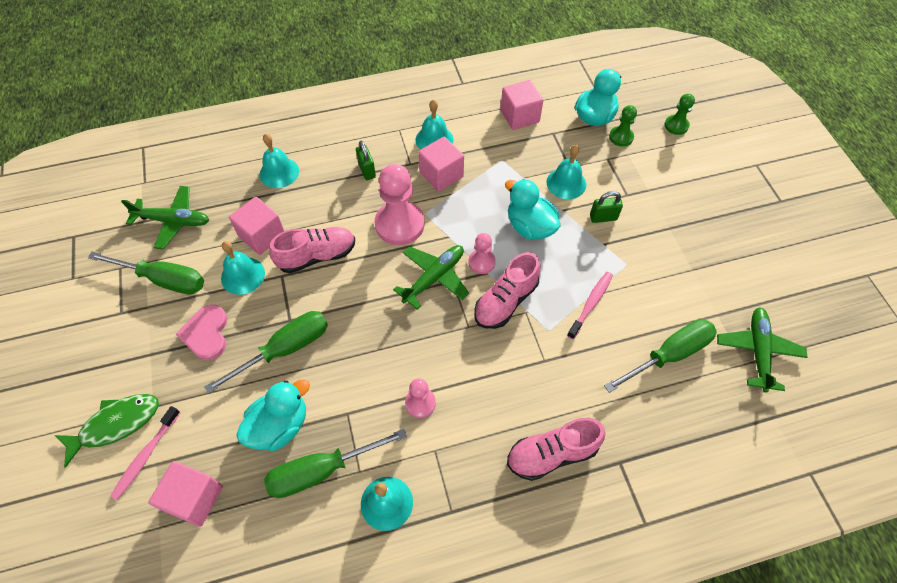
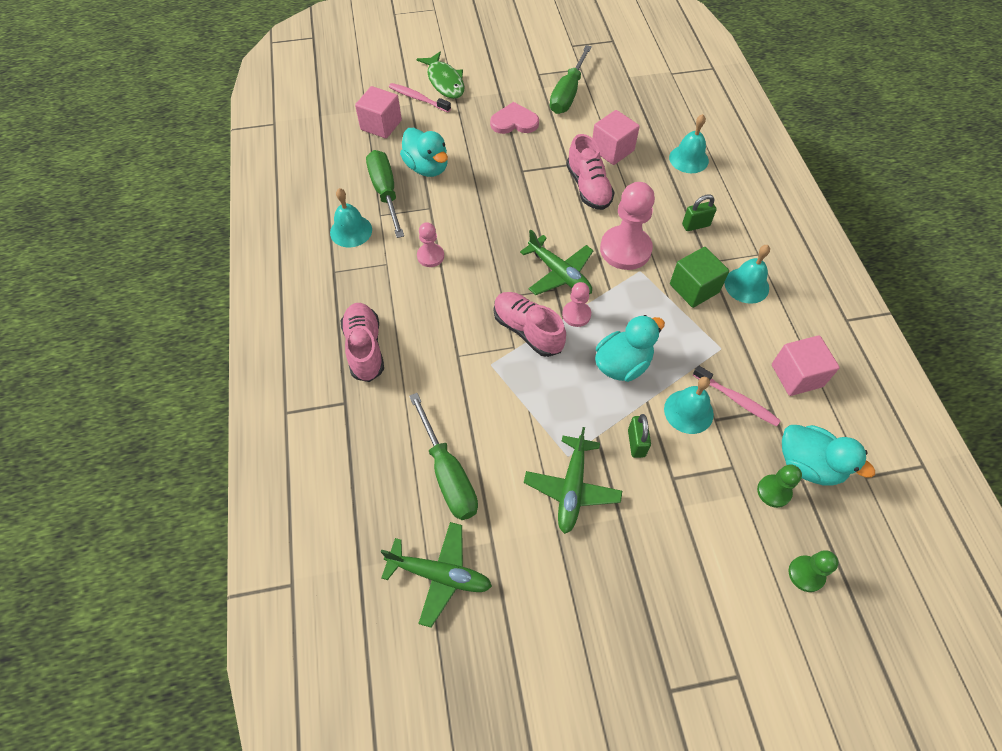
camera: 95 degrees right, 0 degrees up
green plane [121,186,209,249] -> green plane moved to [524,427,622,534]
green screwdriver [204,311,328,394] -> none
turquoise bell [221,241,265,295] -> none
pink cube [418,137,464,192] -> green cube [670,247,729,308]
pink toothbrush [567,272,613,339] -> pink toothbrush moved to [693,365,781,427]

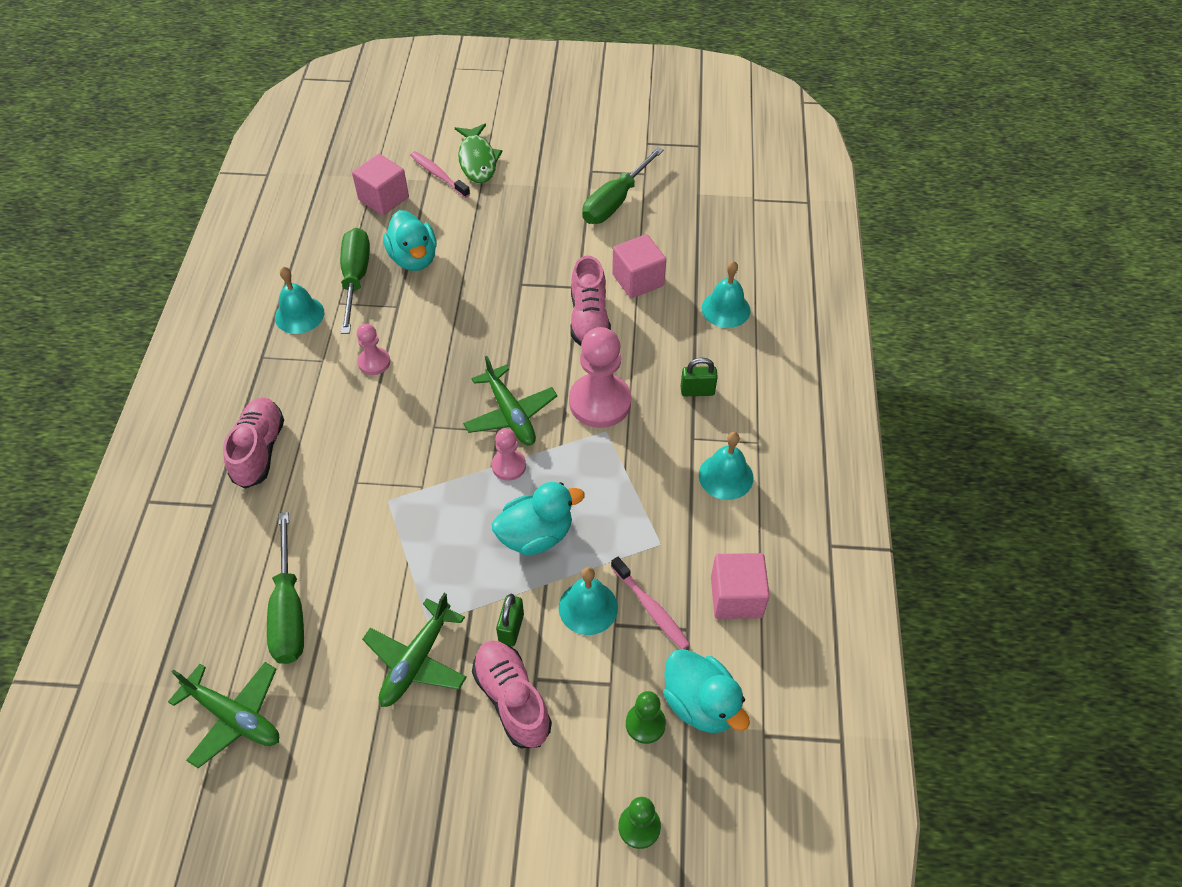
camera: 15 degrees right, 5 degrees down
pink heart [490,102,539,134] -> none
pink shoe [494,292,566,357] -> pink shoe moved to [472,640,552,748]
green cube [670,247,729,308] -> none

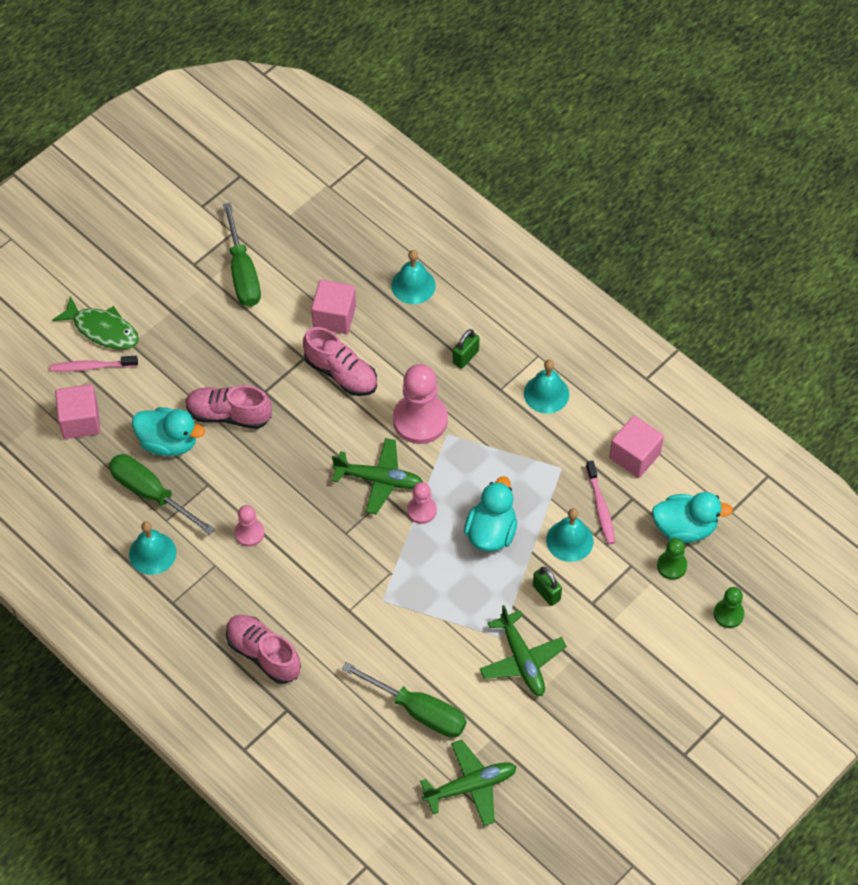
camera: 50 degrees left, 5 degrees up
pink shoe [472,640,552,748] -> pink shoe moved to [186,385,272,429]
pink toothbrush [611,557,690,649] -> pink toothbrush turned 75 degrees clockwise [586,460,615,544]

